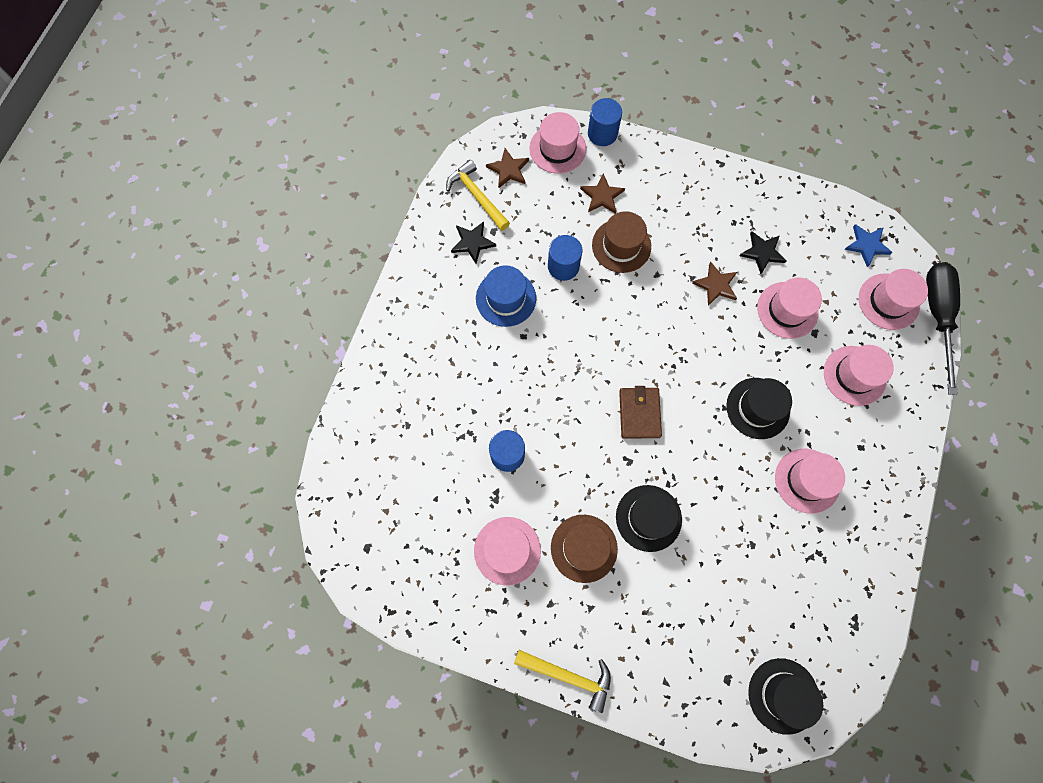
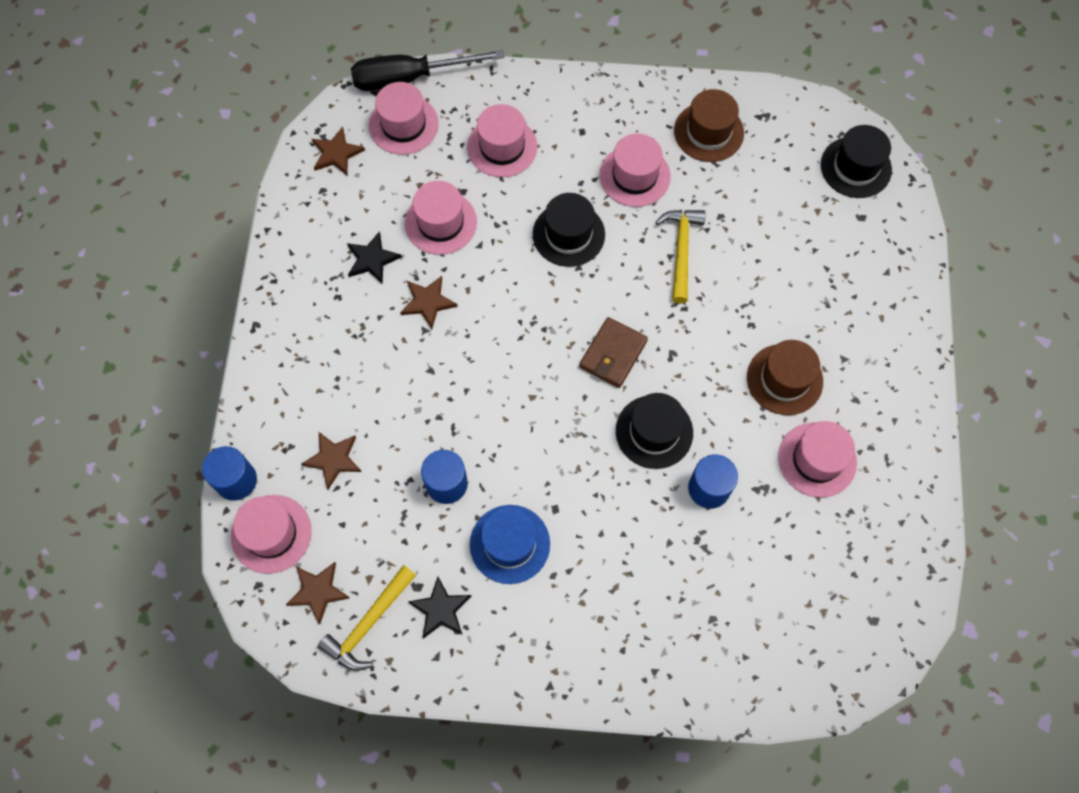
camera: 105 degrees left, 5 degrees down
yellow hammer [514,650,611,713] -> yellow hammer moved to [656,210,705,304]
brown hat [592,211,651,273] -> brown hat moved to [674,89,744,162]
black hat [616,485,682,552] -> black hat moved to [616,393,693,469]
brown wallet [619,386,662,438] -> brown wallet turned 45 degrees counterclockwise [579,317,648,388]
blue star [844,224,893,267] -> brown star [312,127,365,176]

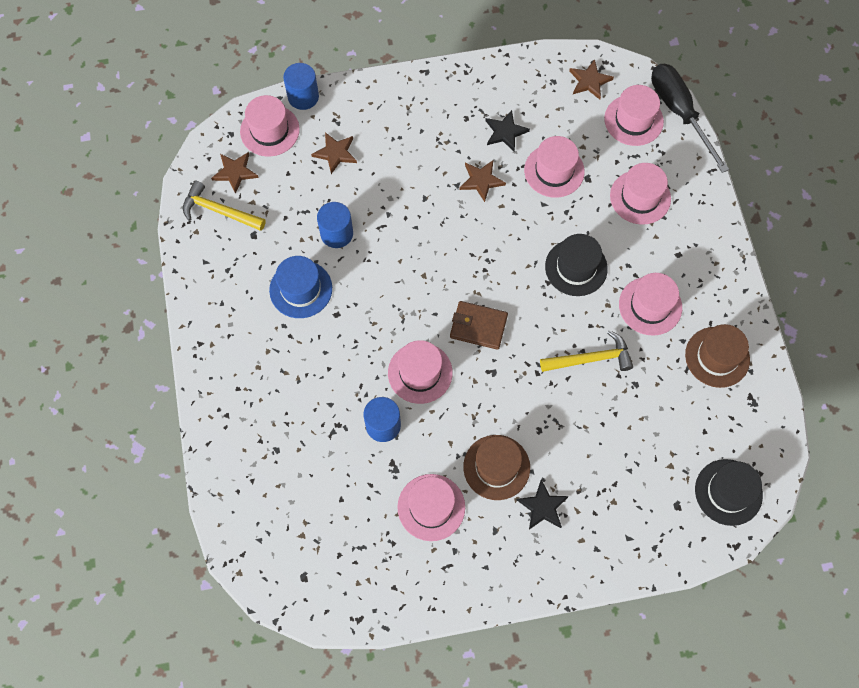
camera: 75 degrees right, 0 degrees up
black star [408,577,471,639] -> black star moved to [517,480,569,530]
black hat [616,393,693,469] -> pink hat [388,340,453,404]

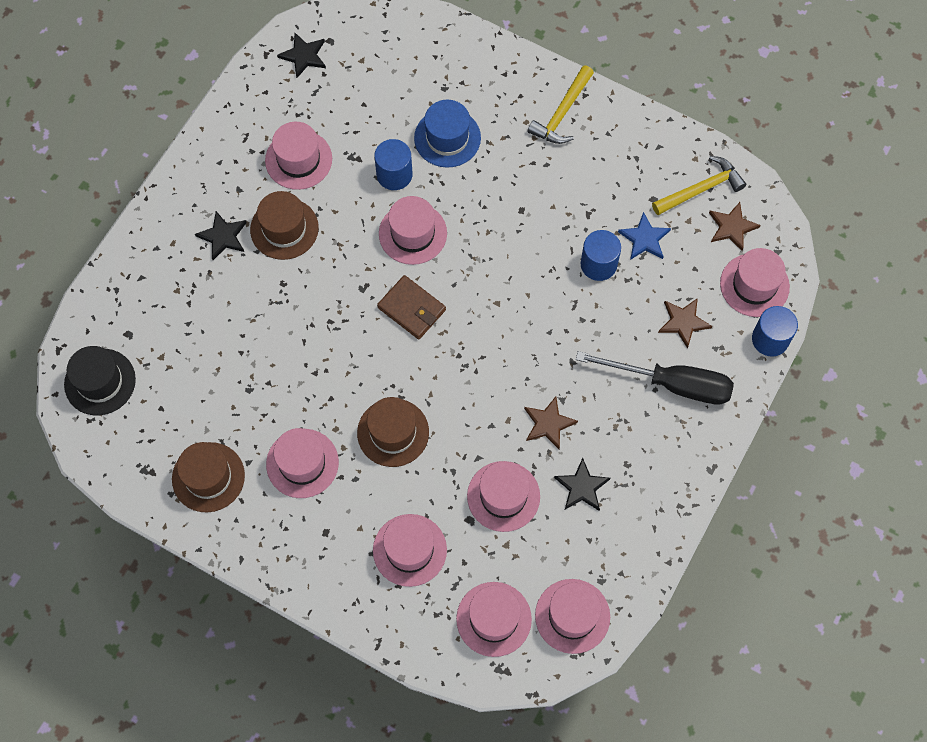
camera: 130 degrees right, 0 degrees up
blue hat [269,256,332,318] -> blue hat moved to [414,100,481,168]
brown wallet [450,301,508,350] -> brown wallet turned 75 degrees clockwise [377,275,446,339]
yellow hammer [540,330,633,372] -> yellow hammer moved to [528,65,594,144]
black hat [545,234,608,296] -> brown hat [357,397,429,467]
brown star [569,59,614,100] -> pink hat [535,579,610,654]
black screwdriver [651,64,729,173] -> black screwdriver moved to [576,351,734,405]
none -> black star [277,33,326,78]
none -> blue star [618,212,671,260]

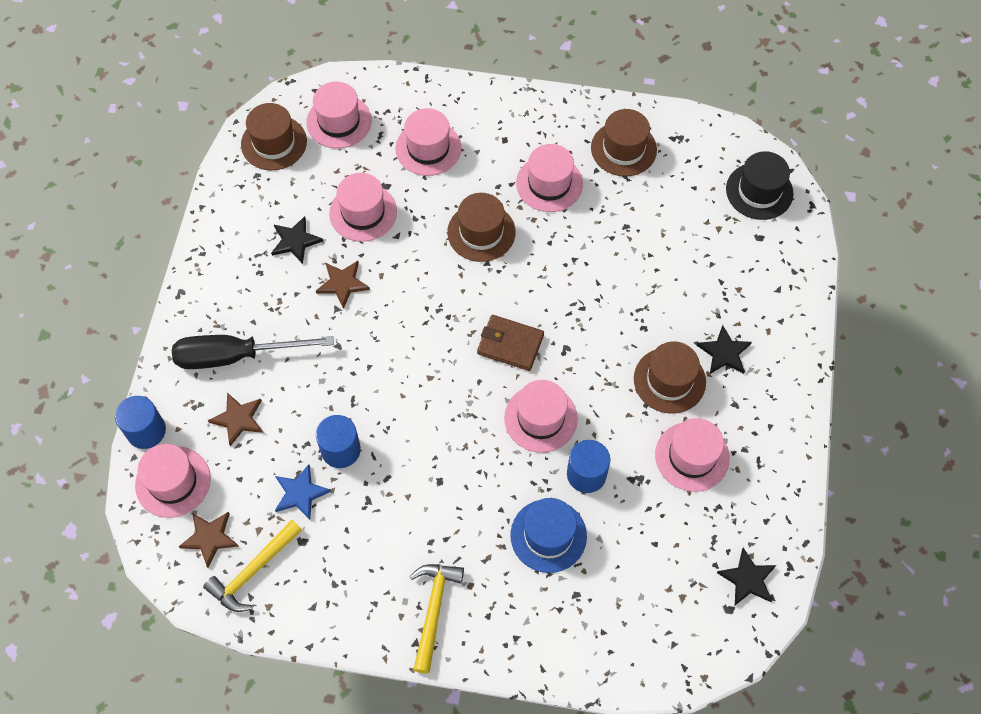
camera: 160 degrees right, 5 degrees down
pink hat [535,579,610,654] -> brown hat [241,103,307,170]

